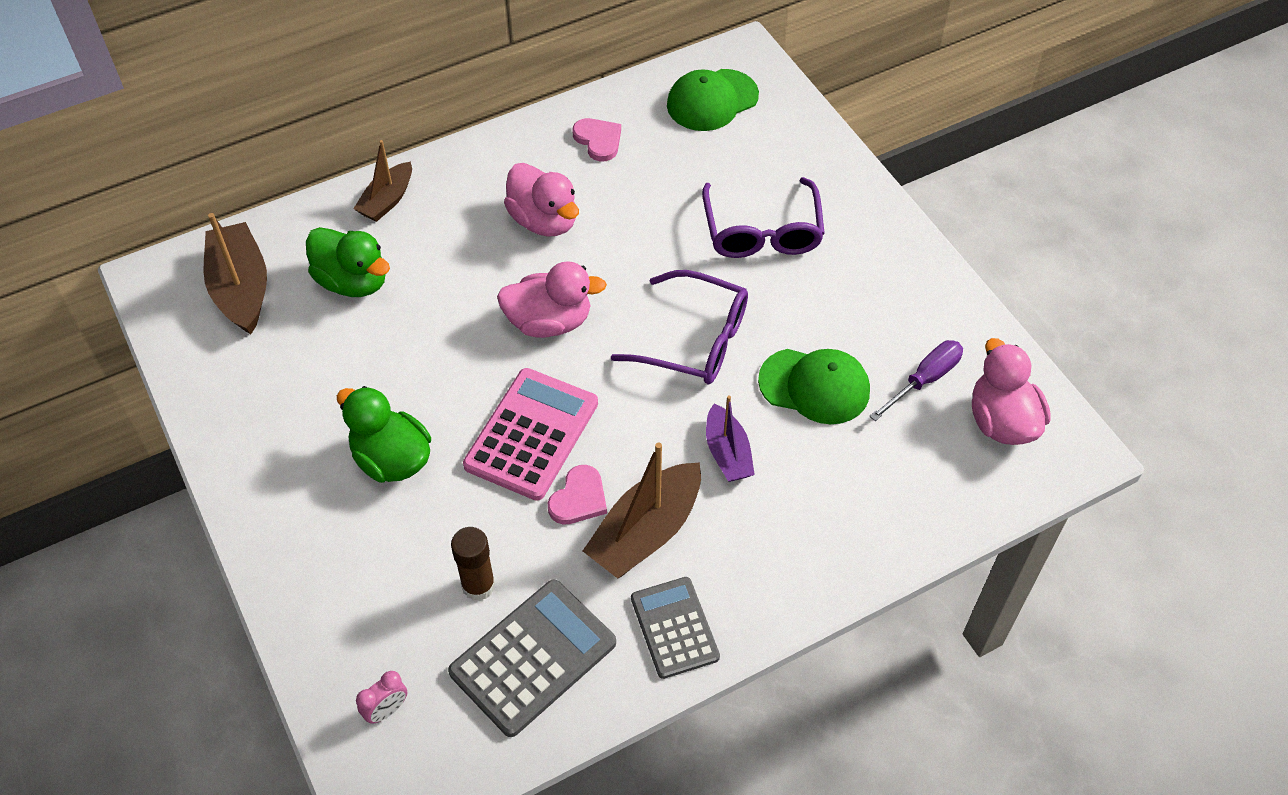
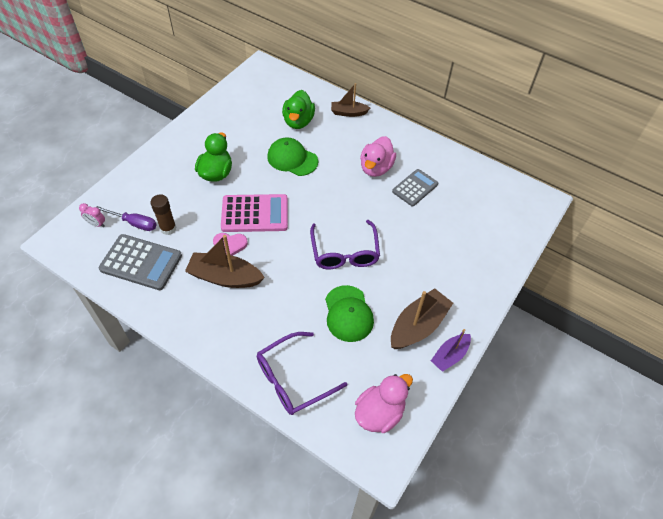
camera: 60 degrees right, 0 degrees up
brown boat [203,213,267,335] -> brown boat moved to [391,288,453,349]
pink duck [497,261,607,338] -> none
pink heart [573,118,621,161] -> none
grey calculator [631,577,720,679] -> grey calculator moved to [392,169,438,206]
green cap [667,69,759,131] -> green cap moved to [267,137,318,176]
purple glasses [702,177,825,258] -> purple glasses moved to [257,332,347,415]
purple boat [706,395,755,482] -> purple boat moved to [431,329,471,372]
purple screwdriver [869,340,963,421] -> purple screwdriver moved to [96,206,157,231]

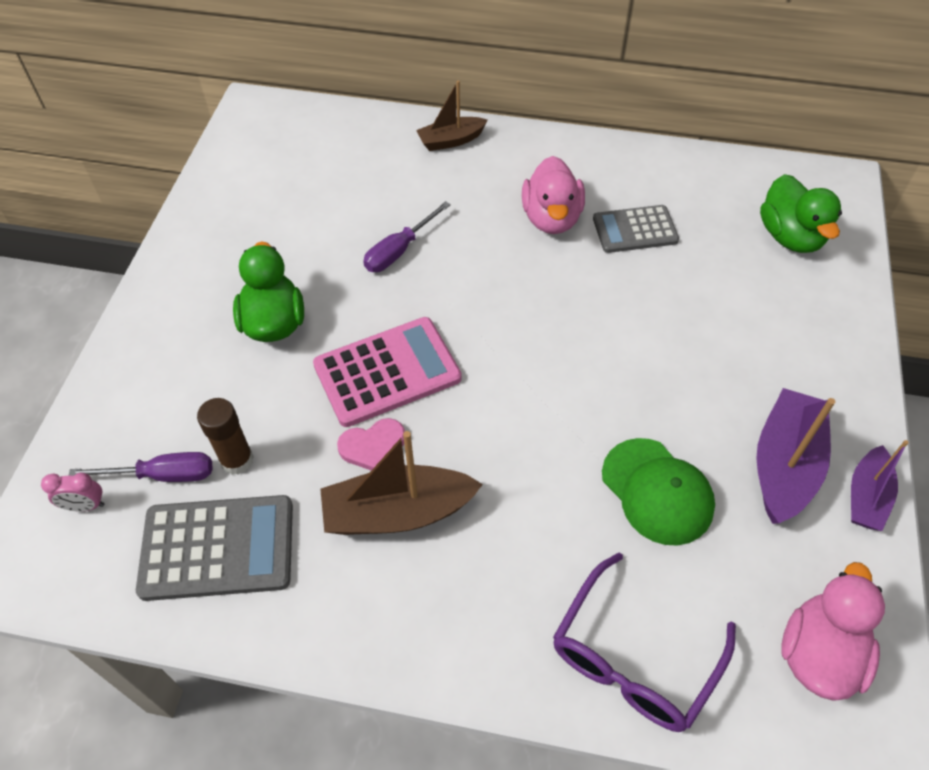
camera: 20 degrees left, 0 degrees up
green cap [267,137,318,176] -> purple screwdriver [363,201,451,272]
green duck [282,90,315,129] -> green duck moved to [760,174,842,253]
purple glasses [310,220,380,269] -> none
brown boat [391,288,453,349] -> purple boat [756,388,835,524]
grey calculator [392,169,438,206] -> grey calculator turned 120 degrees counterclockwise [593,205,679,253]

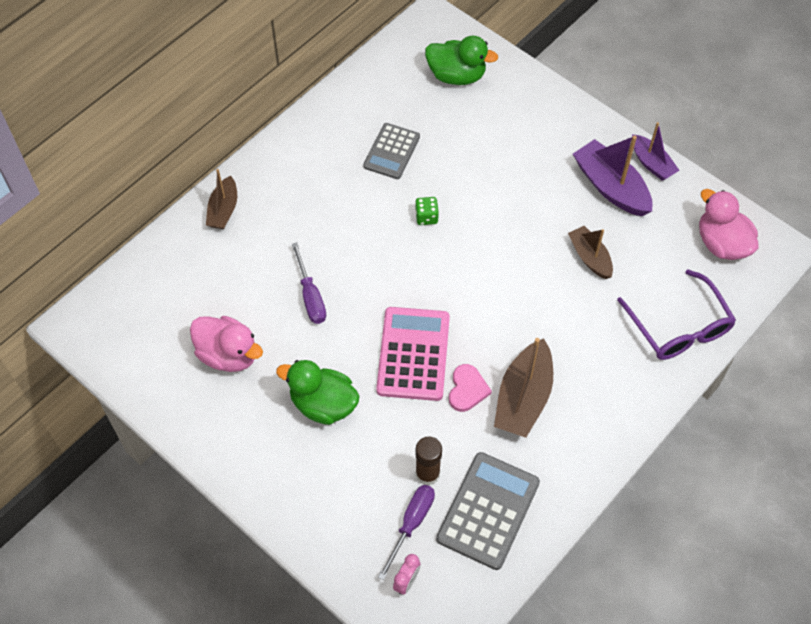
camera: 60 degrees left, 5 degrees up
pink duck [522,156,585,234] -> pink duck moved to [190,316,263,372]
green cap [602,438,715,546] -> brown boat [568,226,613,279]
none -> green dice [415,197,439,225]

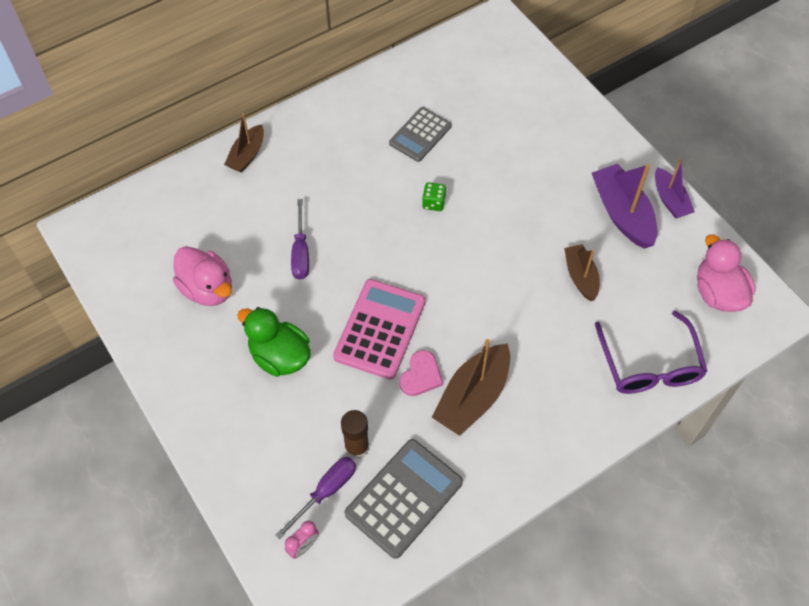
camera: 15 degrees right, 0 degrees up
green duck [425,35,498,85] -> none

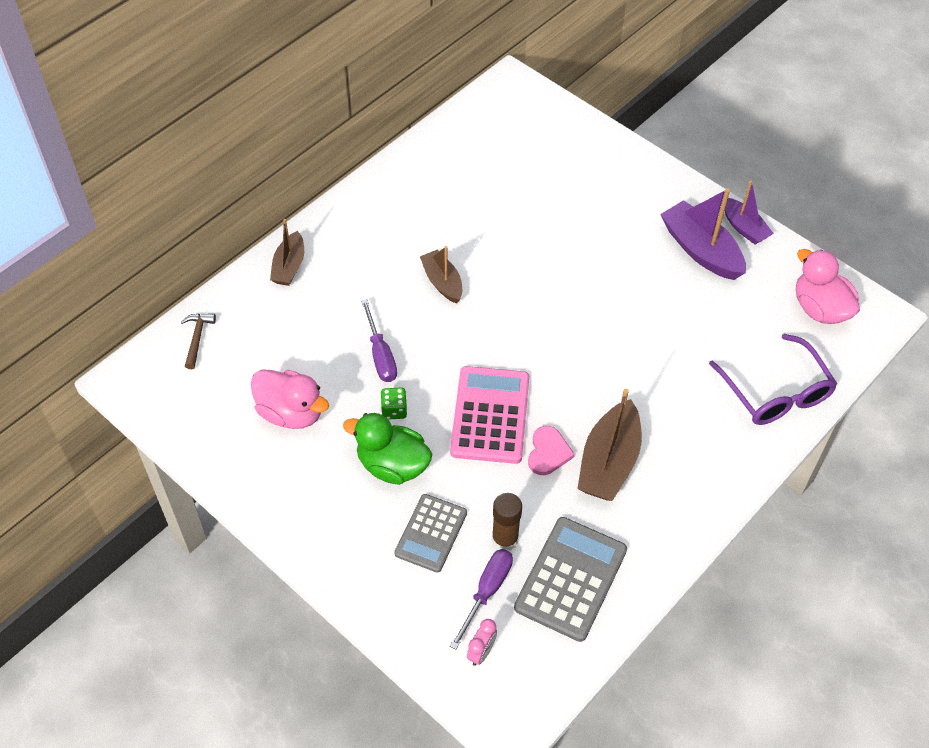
camera: 15 degrees left, 5 degrees down
grey calculator [389,107,451,162] -> grey calculator moved to [395,494,467,573]
green dice [422,182,446,211] -> green dice moved to [380,387,407,420]
brown boat [564,244,600,301] -> brown boat moved to [420,246,462,303]
none -> brown hammer [181,314,216,369]

